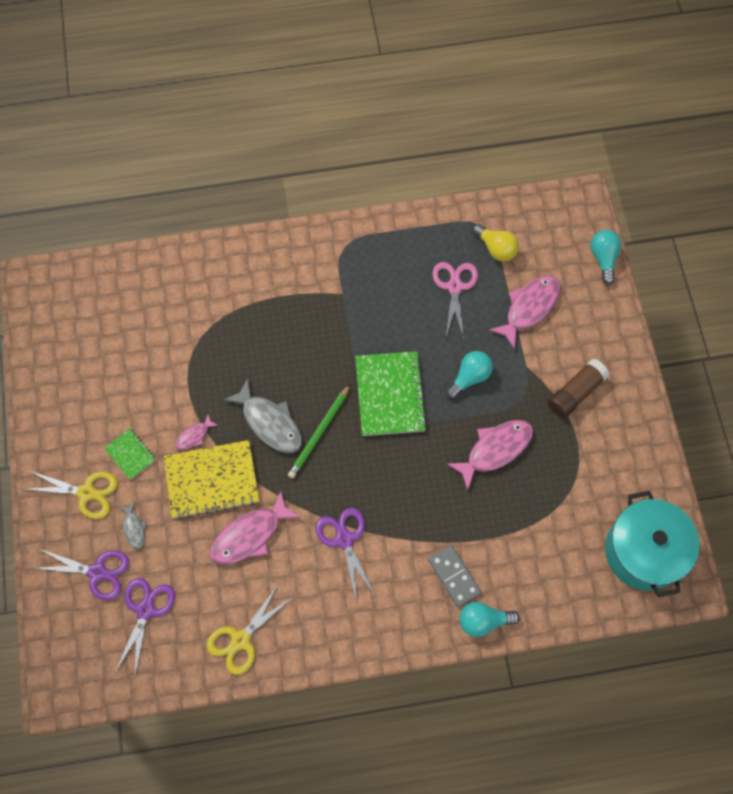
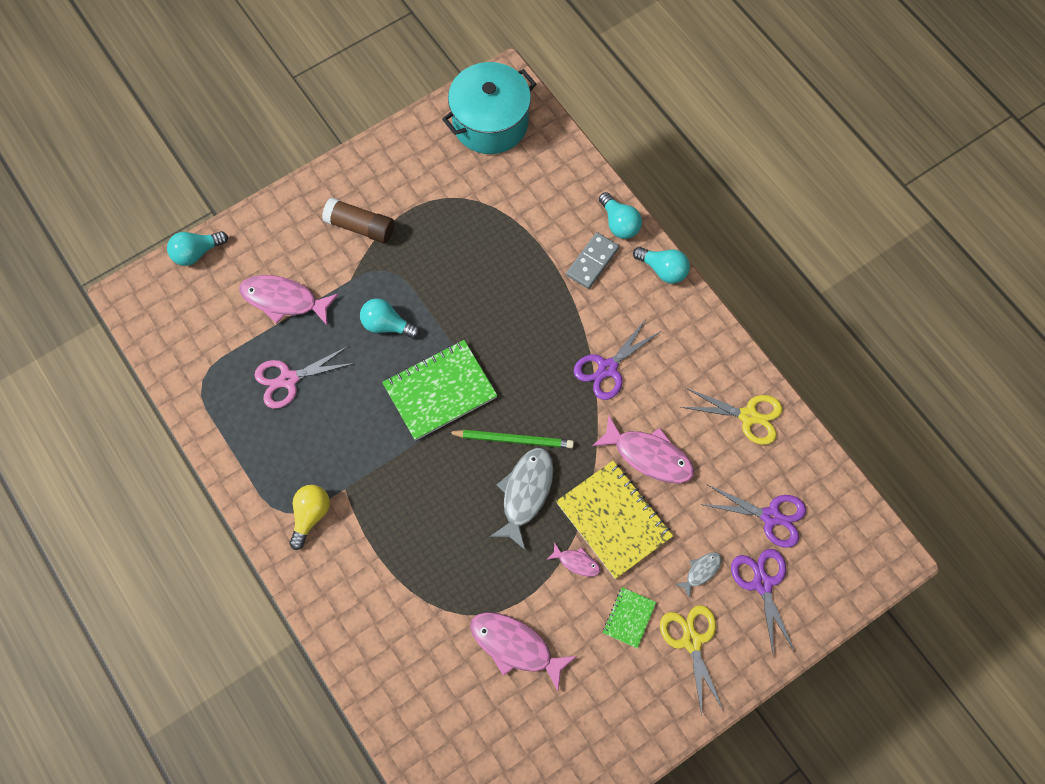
camera: 115 degrees left, 0 degrees up
purple scissors [115,578,175,676] -> purple scissors turned 150 degrees counterclockwise [701,485,806,548]
pink fish [447,420,533,490] -> pink fish moved to [470,612,577,691]
yellow light bulb [472,224,519,261] -> yellow light bulb moved to [289,485,330,550]
none -> turquoise light bulb [633,247,690,284]

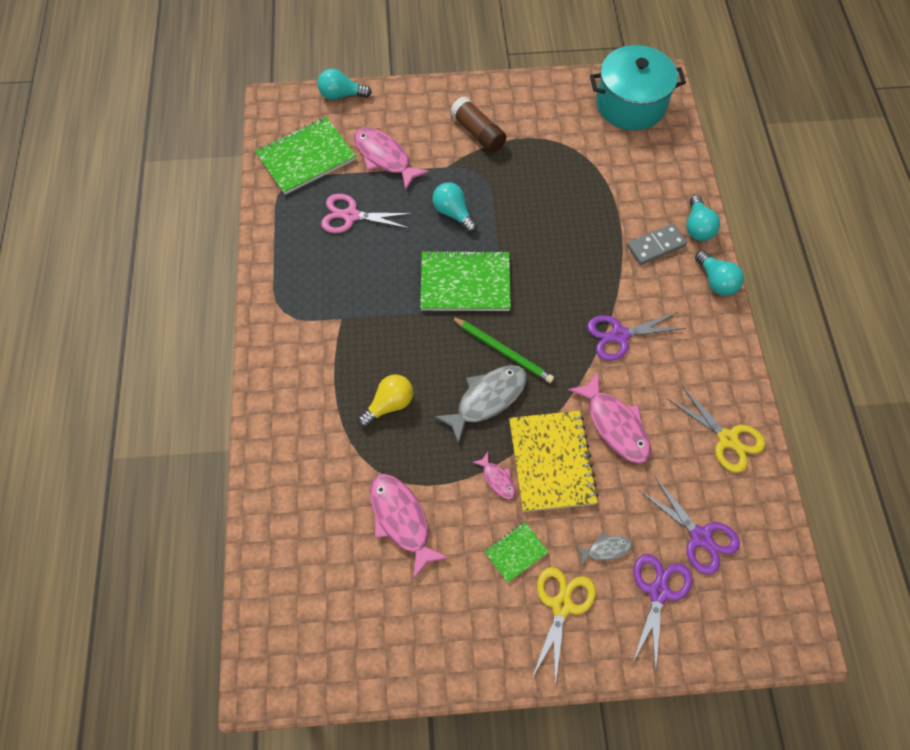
camera: 30 degrees right, 5 degrees down
yellow light bulb [289,485,330,550] -> yellow light bulb moved to [358,374,413,427]
none -> green notebook [255,117,356,195]

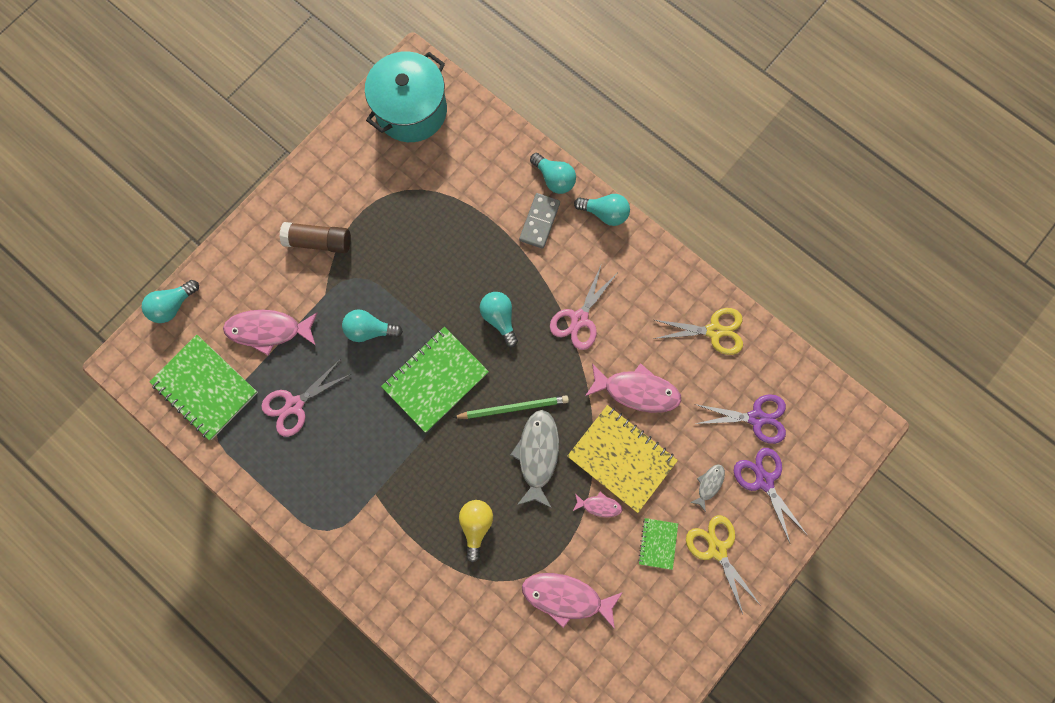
camera: 45 degrees left, 15 degrees up
green notebook [255,117,356,195] -> green notebook turned 60 degrees counterclockwise [149,335,258,440]
purple scissors [587,312,686,361] -> pink scissors [550,266,616,350]
none -> turquoise light bulb [480,292,518,347]

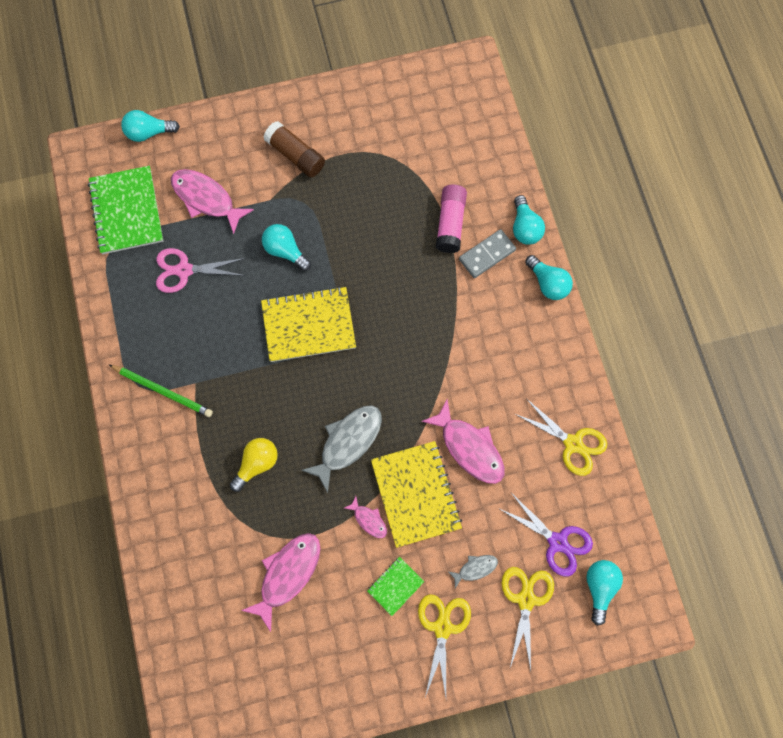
camera: 35 degrees right, 5 degrees down
turquoise pot [365,52,447,142] -> none
green notebook [381,327,489,433] -> yellow notebook [261,286,356,362]
green pencil [453,395,569,419] -> green pencil moved to [109,365,213,417]
turquoise light bulb [480,292,518,347] -> turquoise light bulb moved to [586,560,623,625]
pink fish [522,573,623,629] -> pink fish turned 75 degrees clockwise [241,533,320,632]
pink scissors [550,266,616,350] -> none
purple scissors [734,448,806,545] -> yellow scissors [502,567,554,671]
none -> pink glue stick [436,185,467,253]

